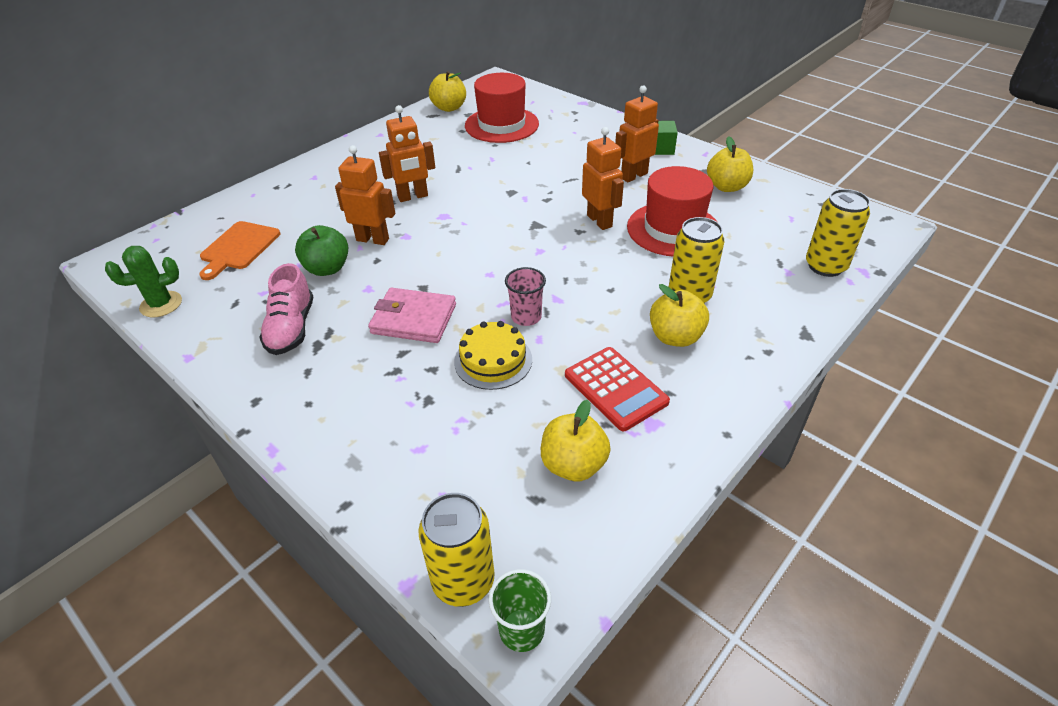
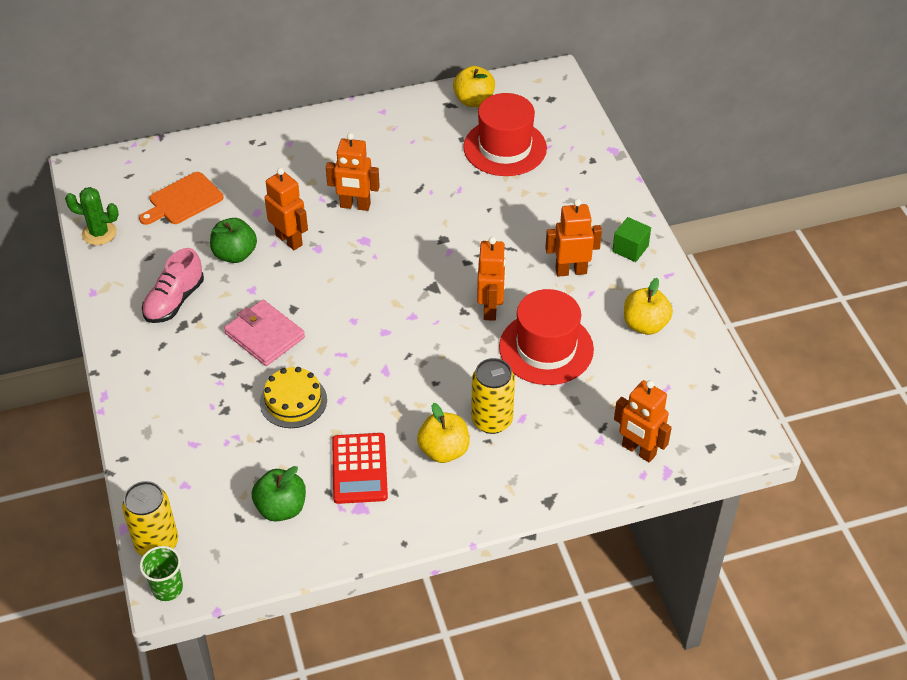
camera: 30 degrees right, 5 degrees up
pink cup [505,267,546,326] -> none
yellow apple [541,400,611,481] -> green apple [252,466,306,522]
yellow can [806,189,870,277] -> orange robot [614,380,672,462]

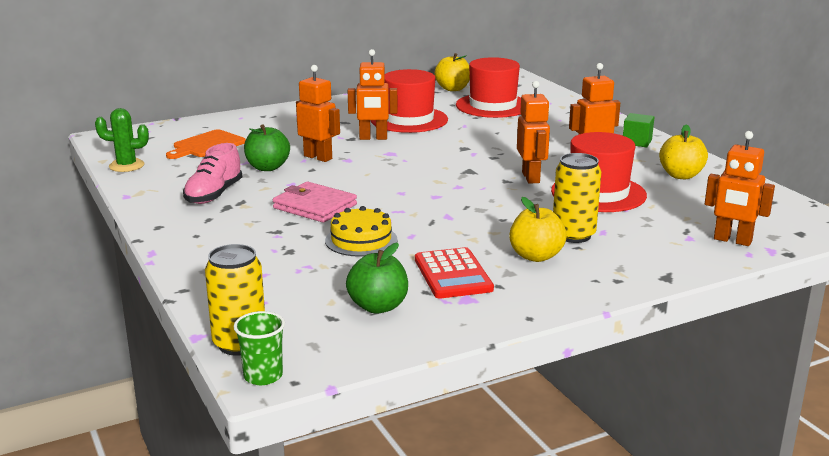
camera: 10 degrees left, 25 degrees down
none -> red hat [371,69,448,133]

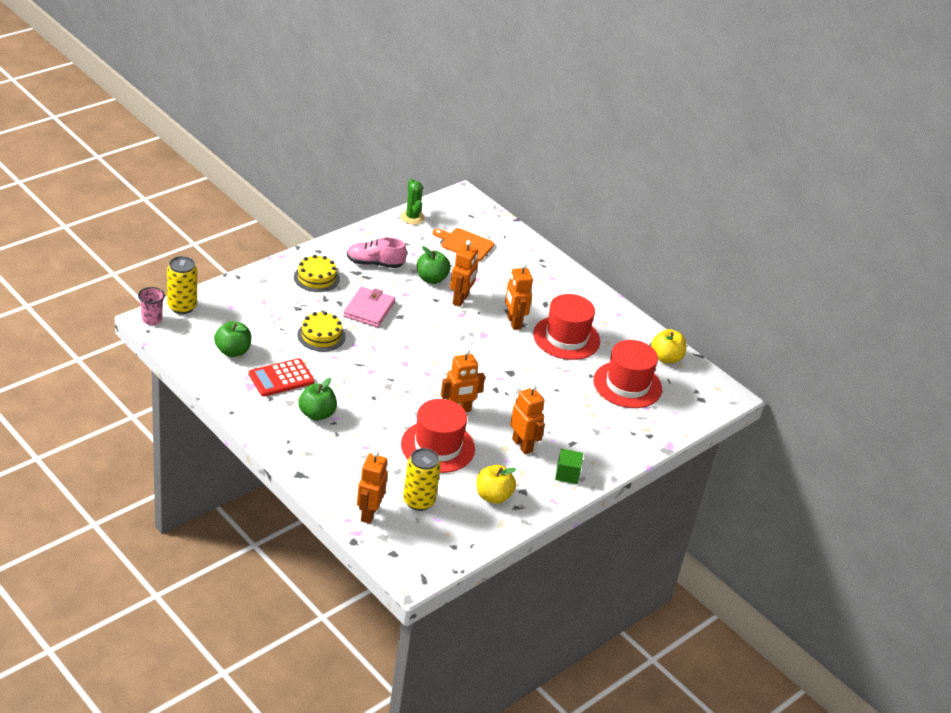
camera: 70 degrees right, 15 degrees up
green cup [234,311,285,385] -> pink cup [138,287,165,325]
yellow apple [509,197,567,262] -> green apple [298,378,337,421]
yellow can [553,153,601,243] -> yellow can moved to [403,448,441,511]
none -> yellow cake [294,255,340,292]

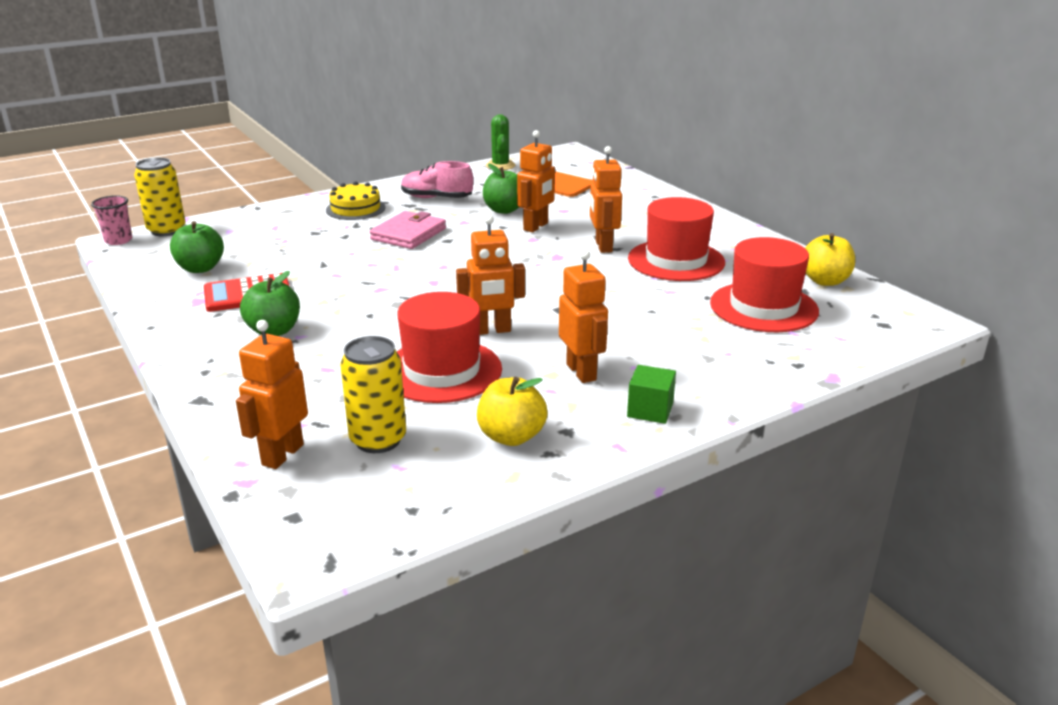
camera: 15 degrees right, 10 degrees down
yellow cake [297,311,346,351] -> none

